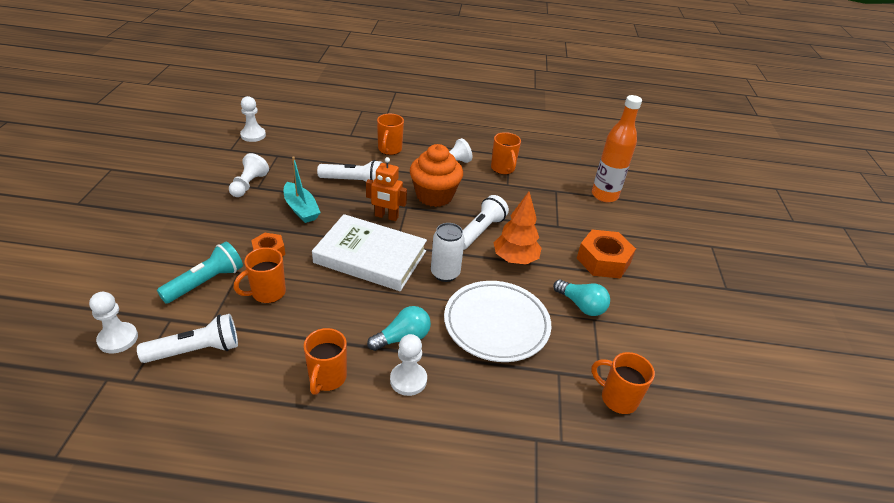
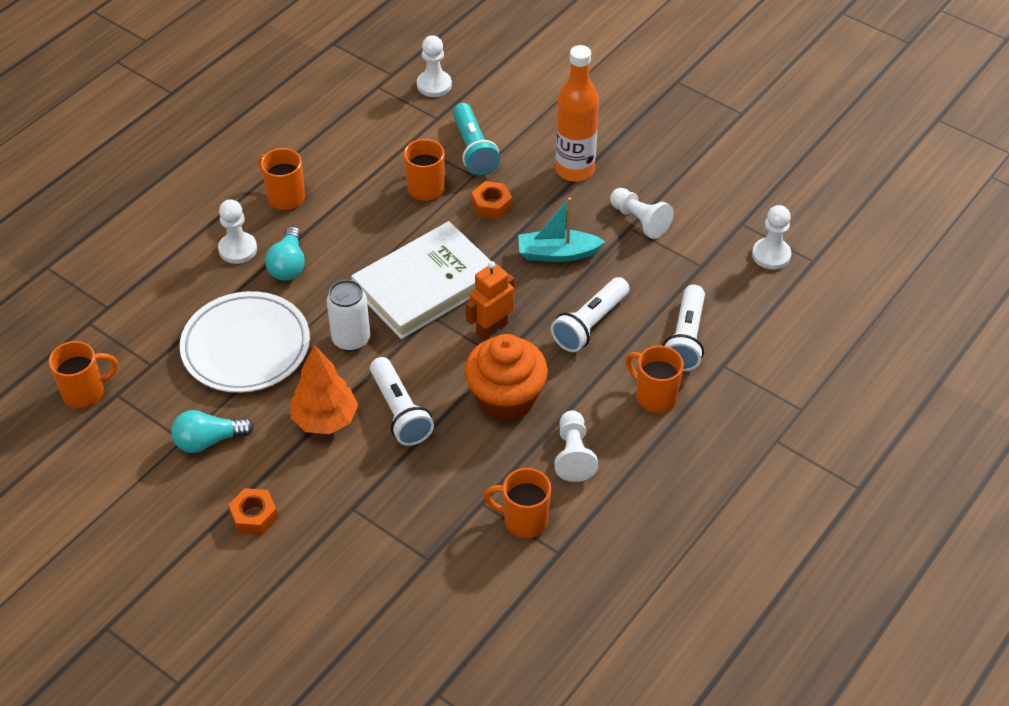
camera: 125 degrees right, 10 degrees up
white flashlight [137,314,238,363] -> white flashlight moved to [663,285,705,371]
orange nut [577,229,636,279] -> orange nut [229,488,278,535], size x0.59
orange bottle [592,95,642,202] -> orange bottle moved to [555,45,599,182]

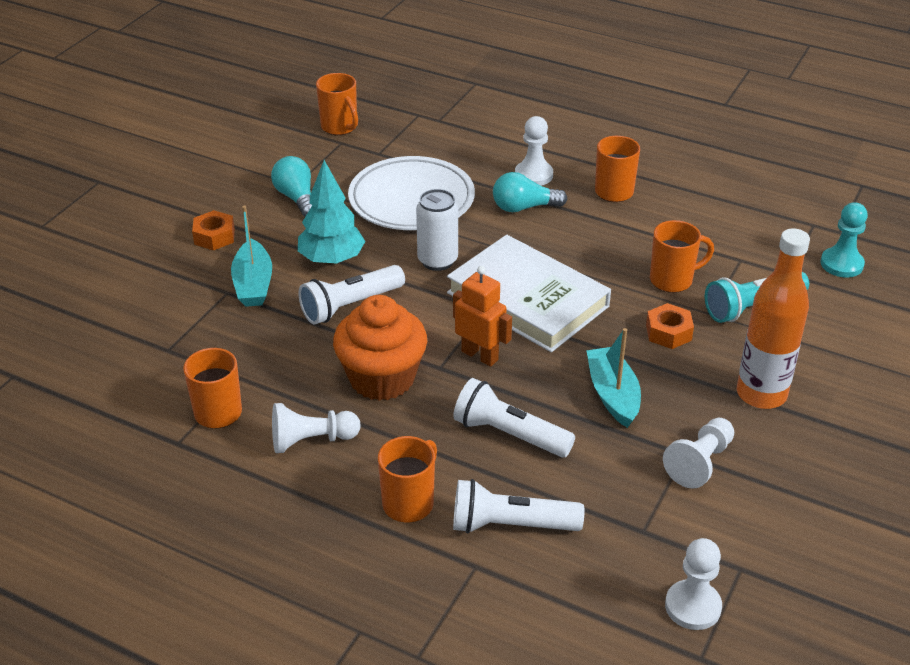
camera: 80 degrees right, 10 degrees down
orange tree [291,345,358,434] -> turquoise tree [298,160,365,265]
white pawn [417,35,452,97] -> turquoise pawn [821,202,868,278]
none -> turquoise boat [231,206,272,307]

